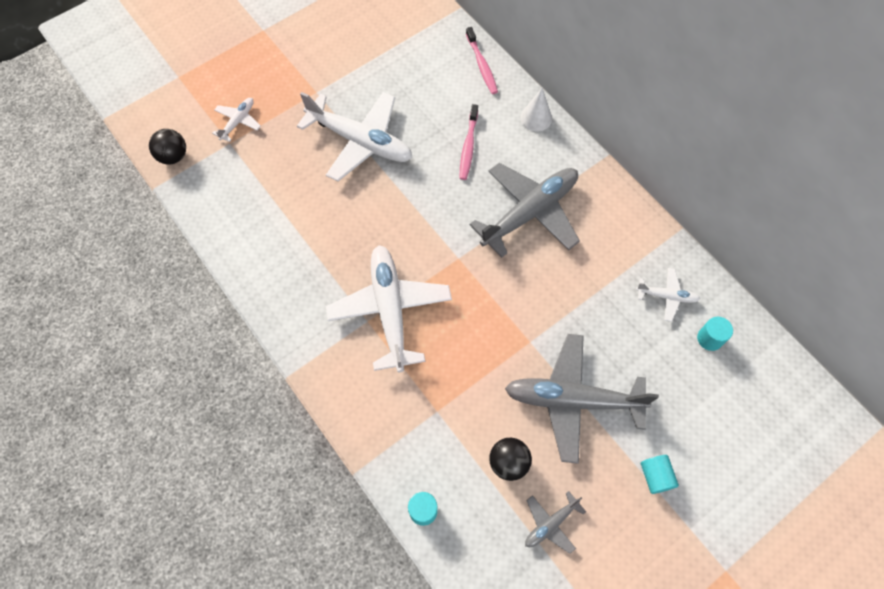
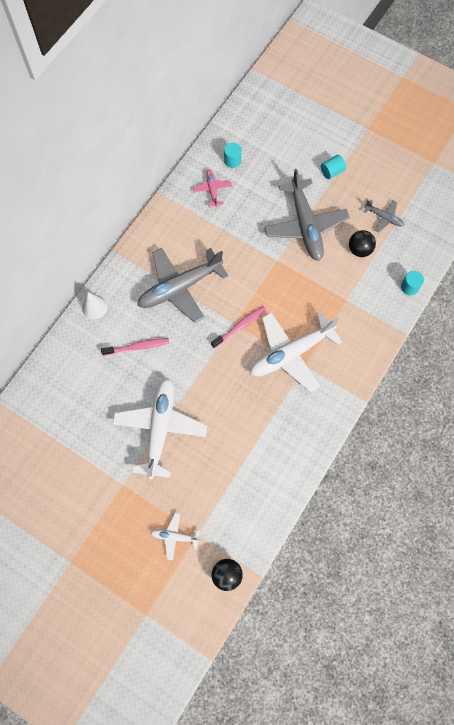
camera: 110 degrees left, 5 degrees up
pink toothbrush [466,27,498,94] -> pink toothbrush moved to [211,306,267,348]
grey plane [470,163,580,258] -> grey plane turned 60 degrees counterclockwise [137,248,228,323]
white plane [636,268,700,322] -> pink plane [193,170,232,207]

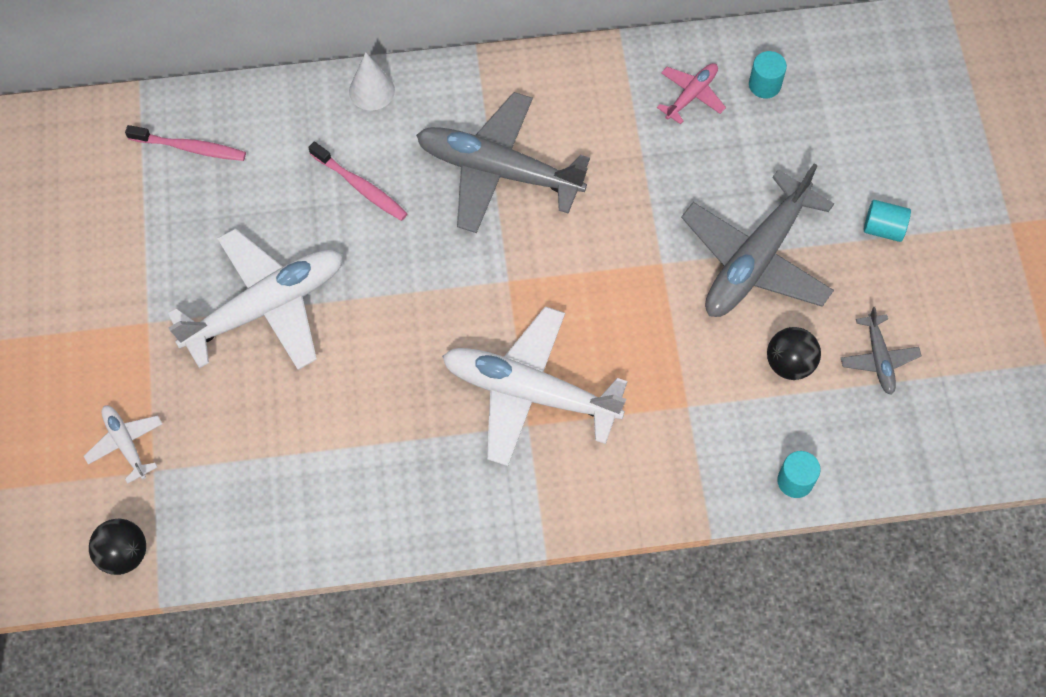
camera: 50 degrees right, 5 degrees down
pink toothbrush [211,306,267,348] -> pink toothbrush moved to [125,125,246,161]

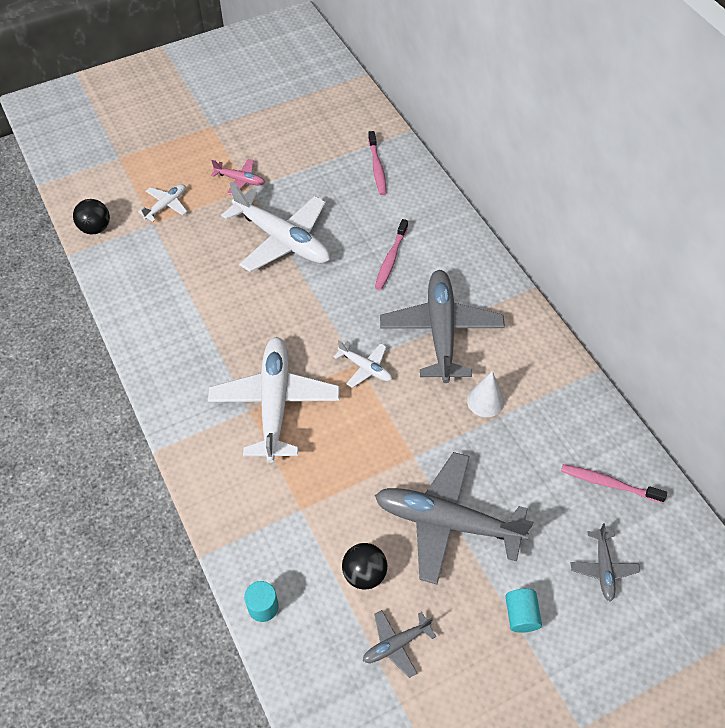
camera: 70 degrees right, 10 degrees down
white cone [349,52,395,110] -> white cone moved to [467,371,504,417]
pink plane [657,63,726,124] -> pink plane moved to [211,159,265,195]
turquoise cylinder [749,51,787,98] -> pink toothbrush [561,464,667,503]
none -> white plane [334,340,392,388]
none -> grey plane [571,523,640,602]

